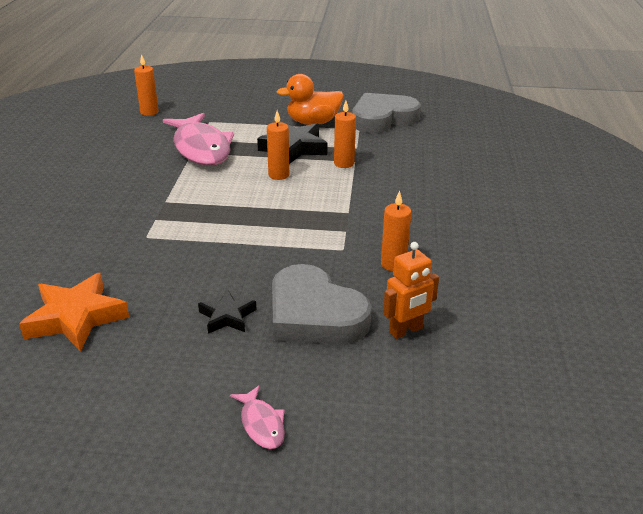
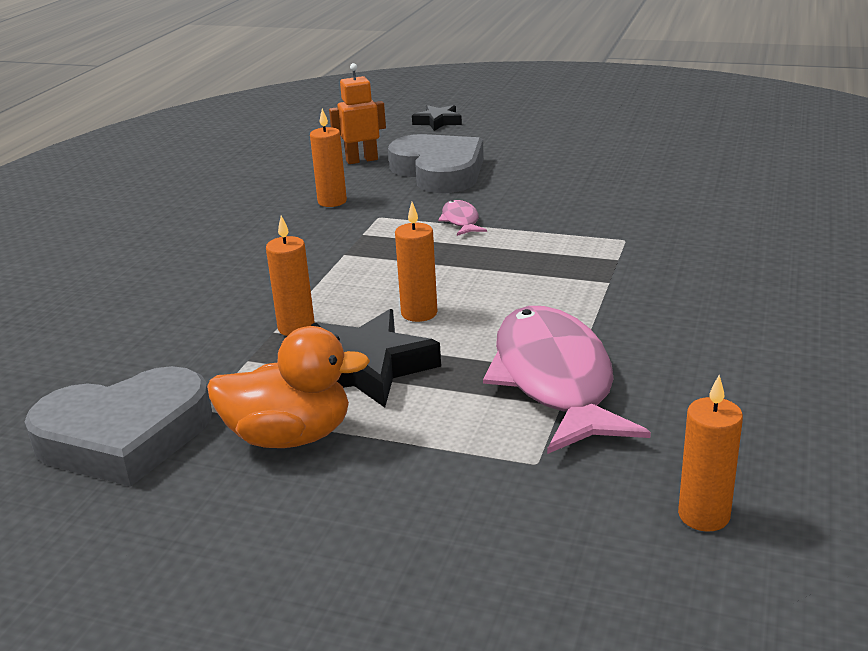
camera: 165 degrees left, 5 degrees down
orange star [19,273,129,352] -> none
black star [198,290,257,334] -> black star moved to [412,105,462,131]
pink fish [230,385,285,449] -> pink fish moved to [438,200,487,236]

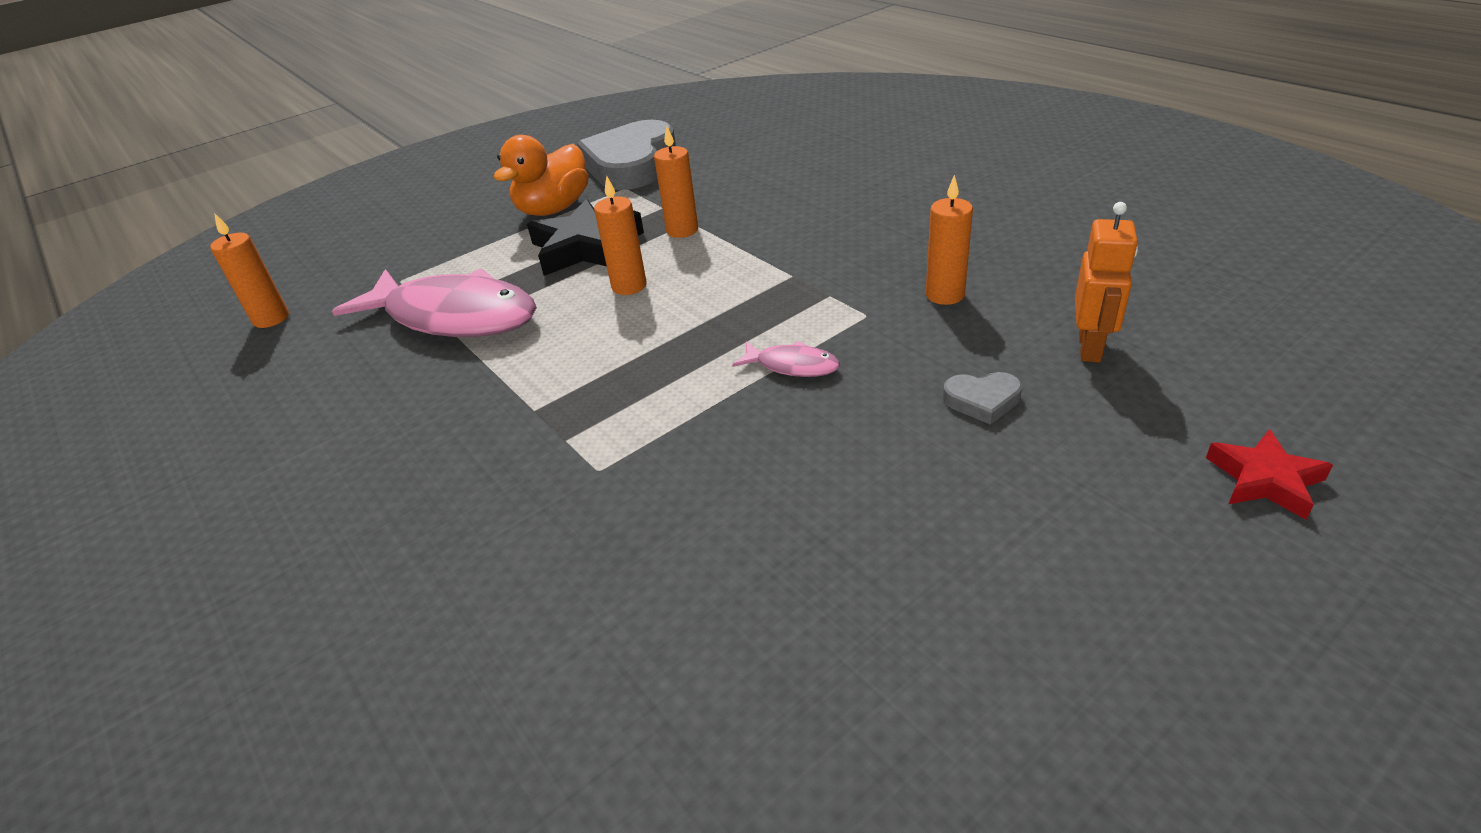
camera: 125 degrees right, 10 degrees up
grey heart [388,134,484,193] -> grey heart [943,372,1022,425], size x0.41
black star [412,105,462,131] -> red star [1206,429,1333,520]

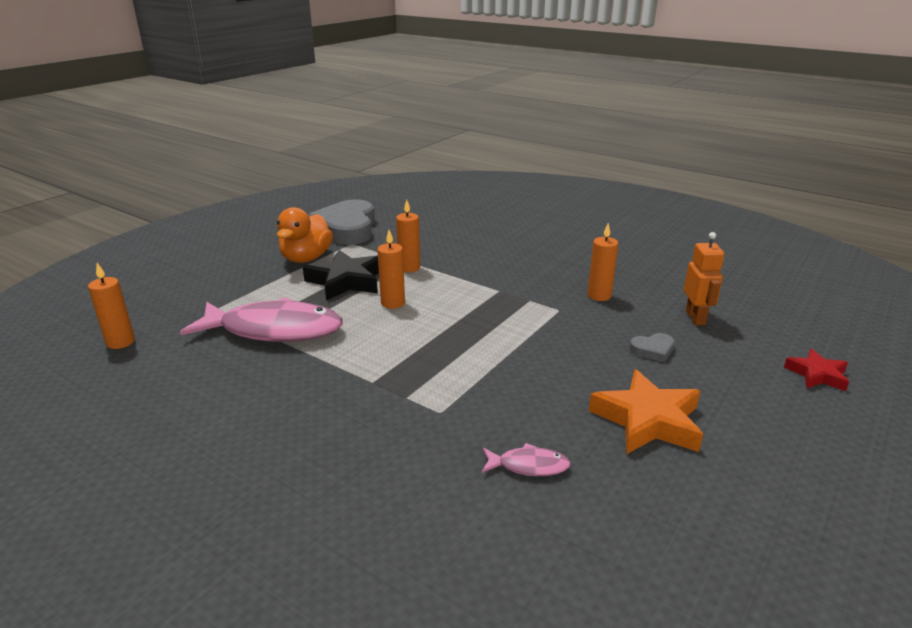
camera: 20 degrees left, 10 degrees down
pink fish [732,341,840,377] -> pink fish moved to [482,443,571,476]
none -> orange star [589,369,703,454]

